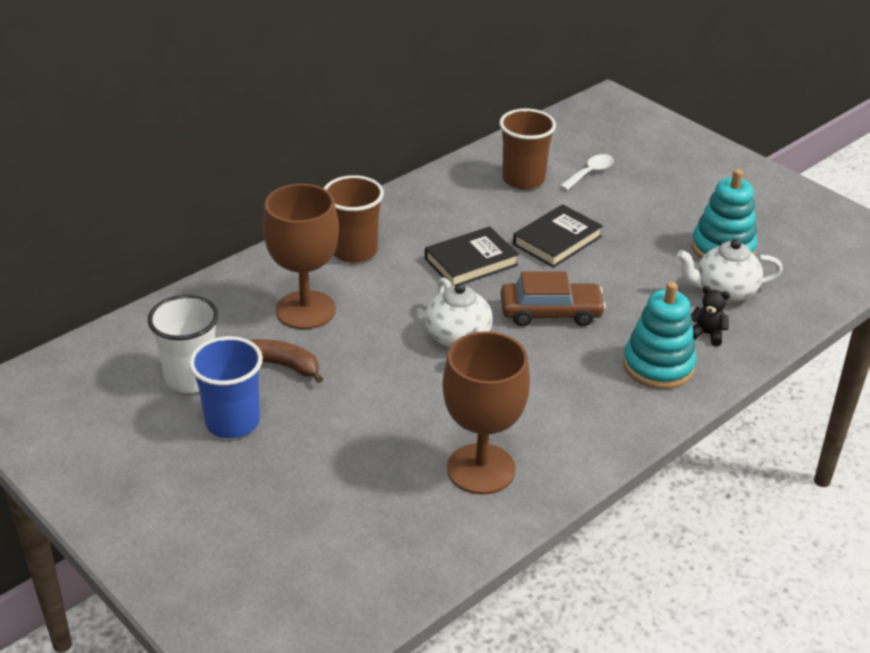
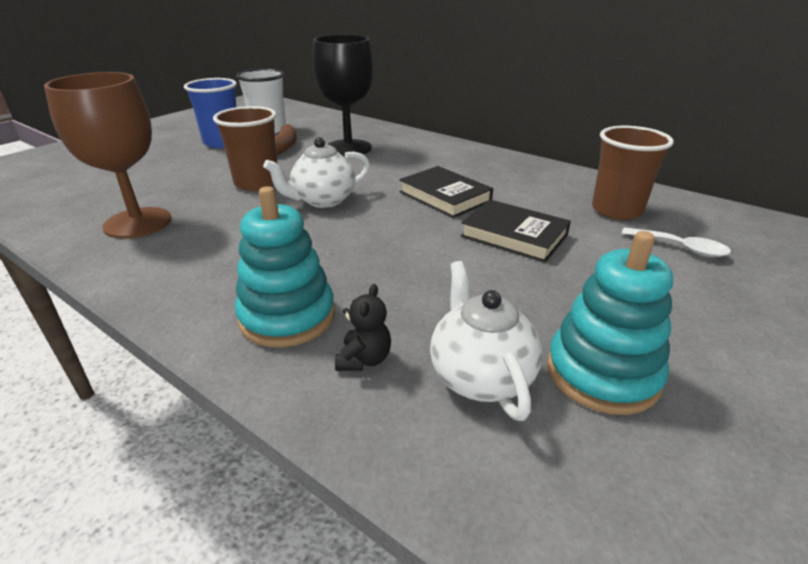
camera: 80 degrees right, 5 degrees down
brown goblet [263,184,339,329] -> black goblet [312,35,374,157]
brown cup [324,175,384,263] -> brown cup moved to [213,106,277,191]
brown car [501,272,606,326] -> none

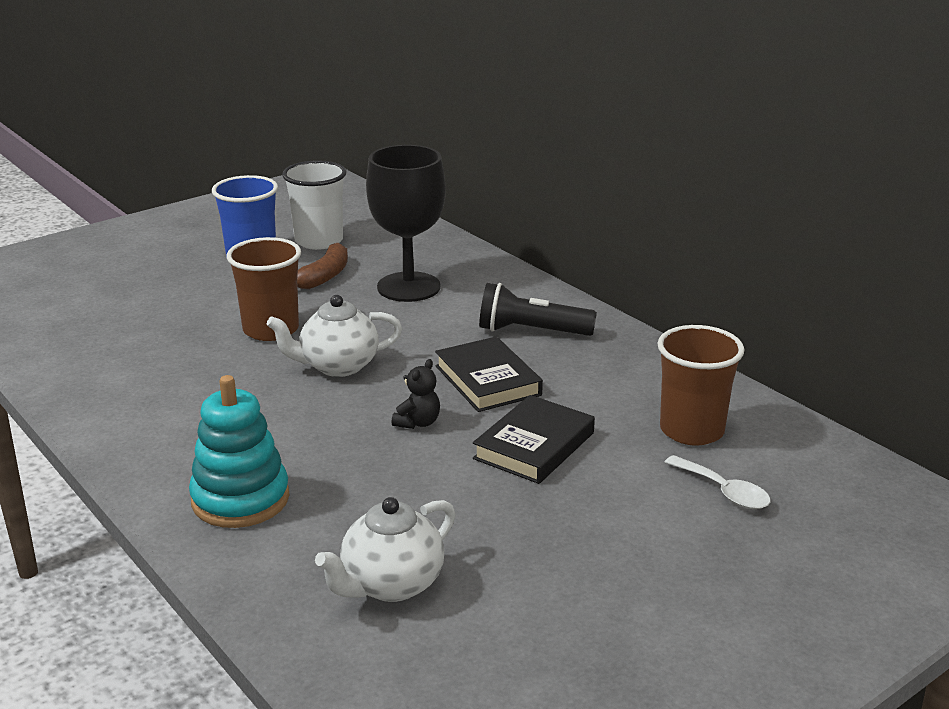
camera: 15 degrees right, 5 degrees down
brown goblet [44,72,171,239] -> none
black teddy bear [335,284,391,371] -> black teddy bear moved to [392,359,440,429]
white teapot [430,261,543,421] -> white teapot turned 135 degrees counterclockwise [315,497,456,602]
black book [461,199,571,263] -> black book turned 75 degrees clockwise [473,395,595,484]
turquoise stacking toy [547,231,673,415] -> none
none -> black flashlight [479,283,597,336]

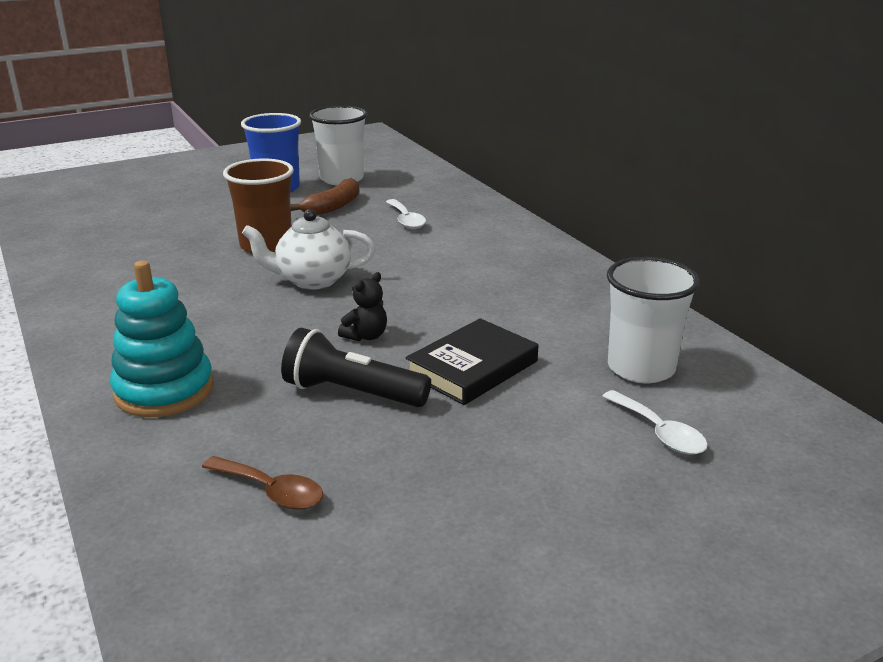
camera: 10 degrees right, 0 degrees up
white teapot [315,497,456,602] -> brown spoon [202,456,323,510]
black goblet [366,145,446,302] -> white spoon [386,199,426,229]
black book [435,336,543,412] -> none
black flashlight [479,283,597,336] -> black flashlight moved to [281,328,431,407]
brown cup [657,325,745,445] -> white cup [607,257,700,383]

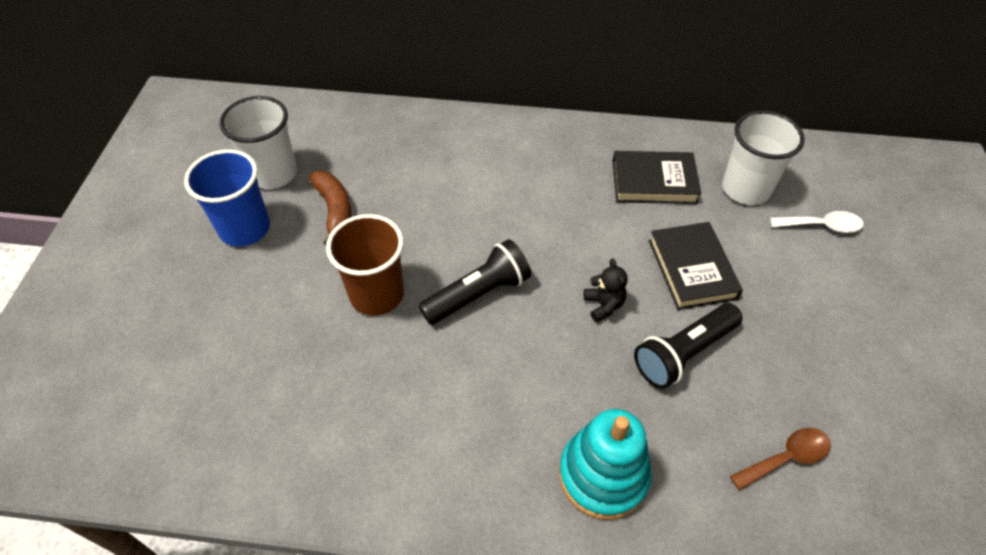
camera: 55 degrees left, 25 degrees up
white teapot [242,209,375,290] -> black flashlight [418,239,531,325]
white spoon [386,199,426,229] -> none
none -> black book [612,151,701,204]

